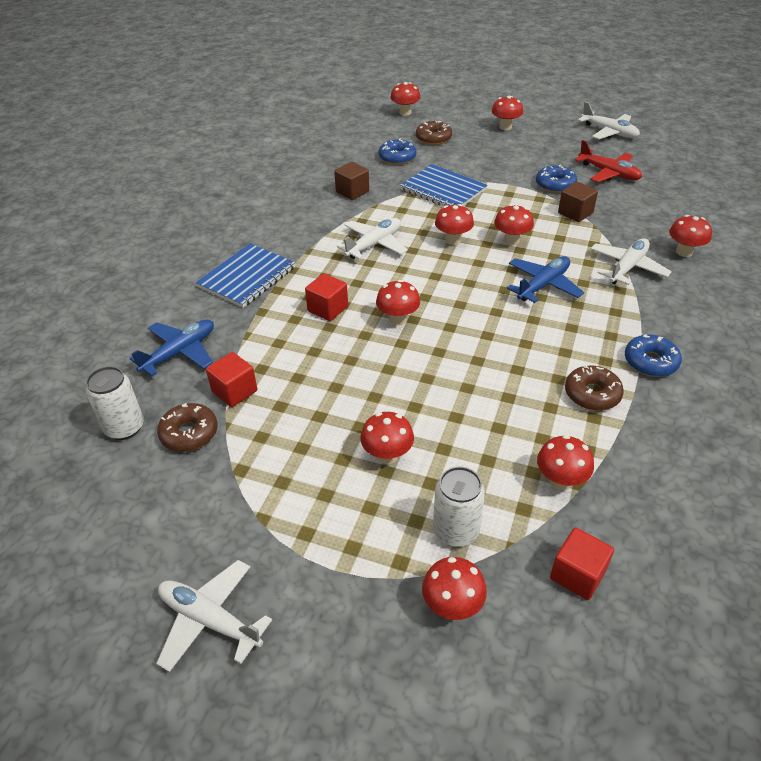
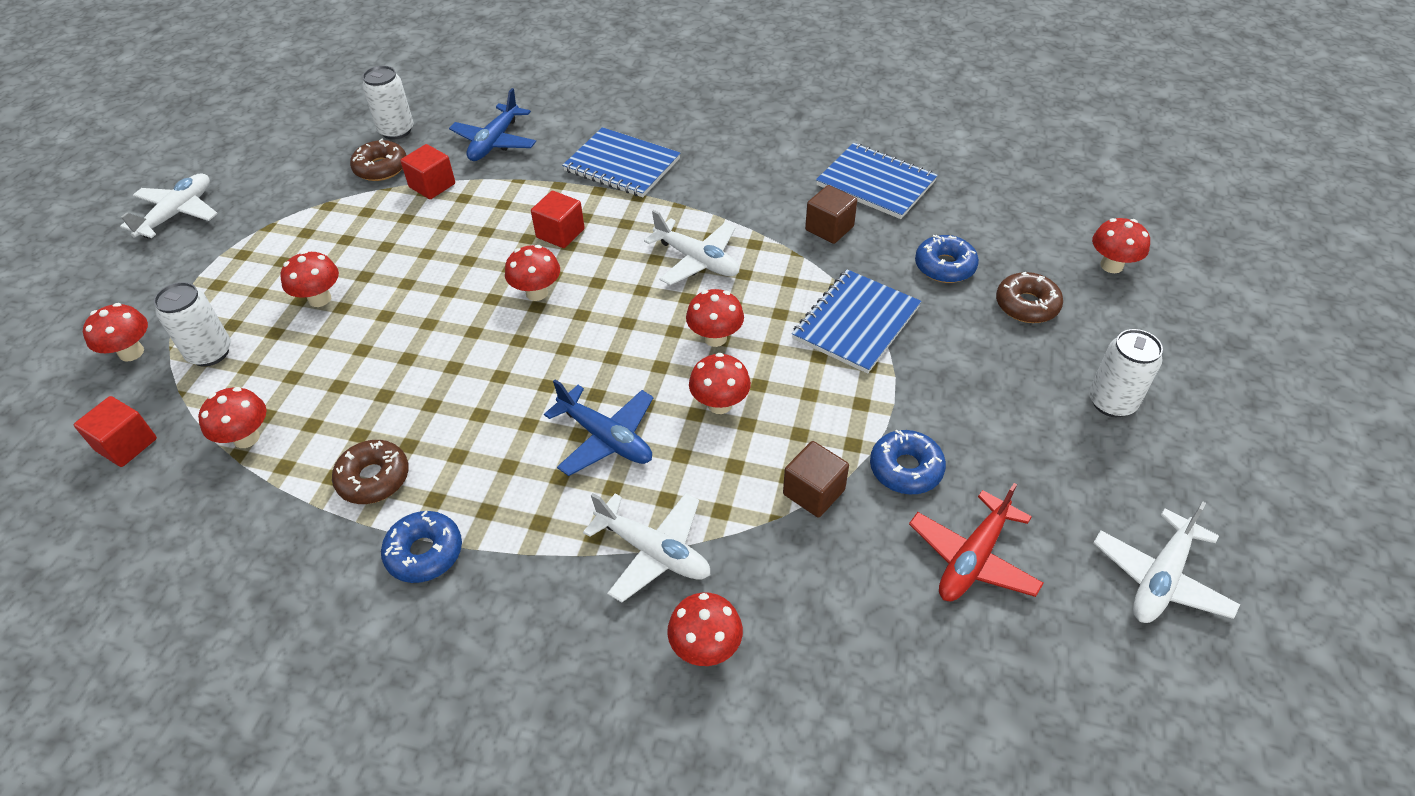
camera: 85 degrees right, 5 degrees up
blue plane [130,320,214,376] -> blue plane turned 75 degrees clockwise [449,88,536,161]
red mushroom [492,96,523,130] -> white can [1089,329,1163,417]
none -> blue notebook [816,143,938,219]

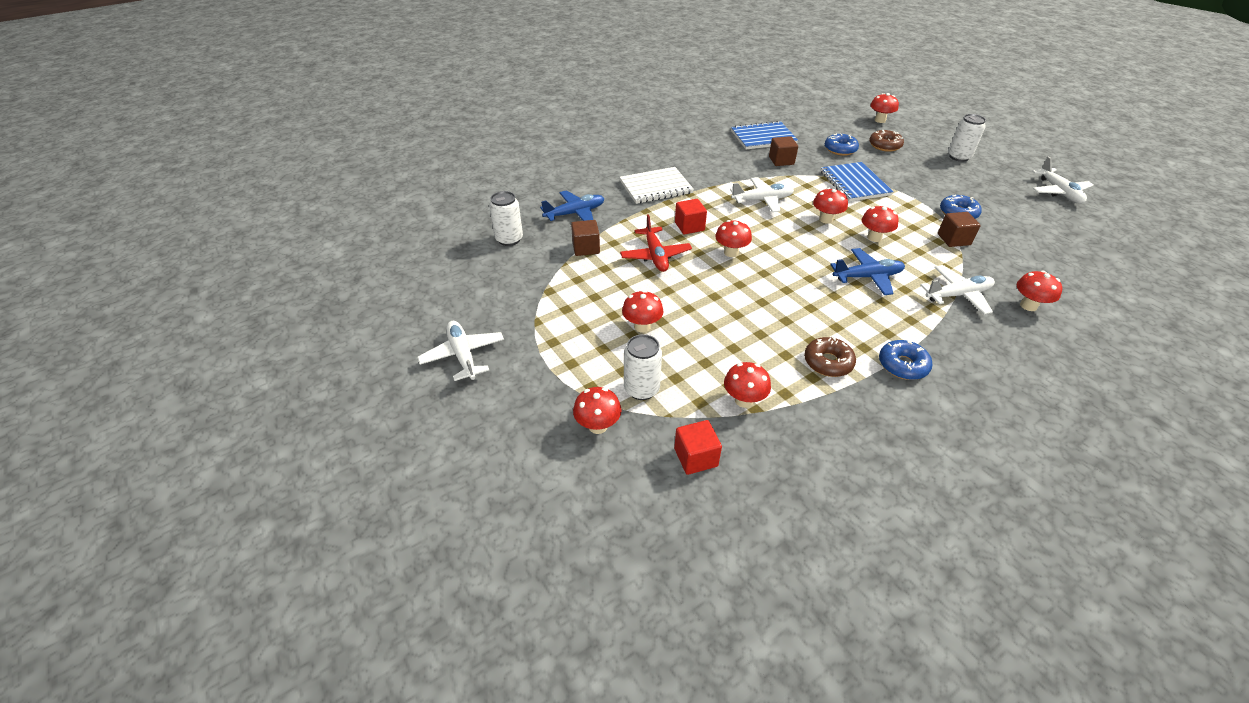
camera: 50 degrees left, 5 degrees down
brown donut [350,139,407,181] -> none
red cube [401,144,455,199] -> brown cube [571,220,600,256]
blue plane [449,88,536,161] -> blue plane turned 90 degrees counterclockwise [540,190,605,221]
blue notebook [562,127,681,197] -> white notebook [620,167,694,204]
red plane [909,483,1044,601] -> red plane moved to [620,214,692,272]

